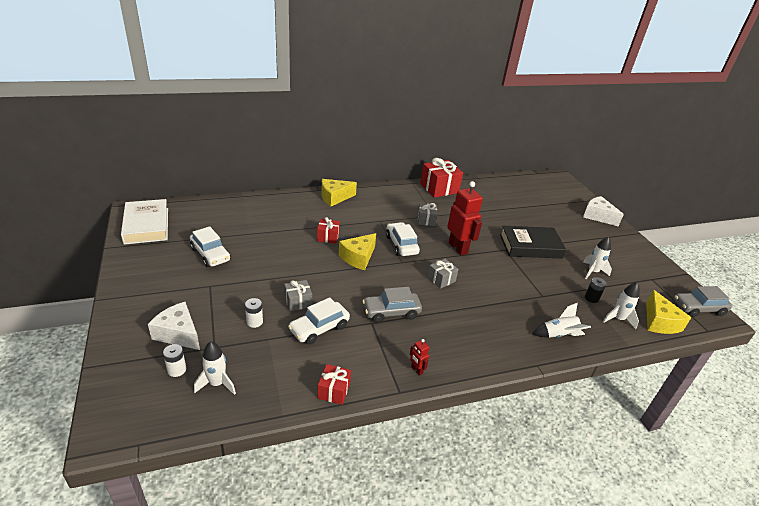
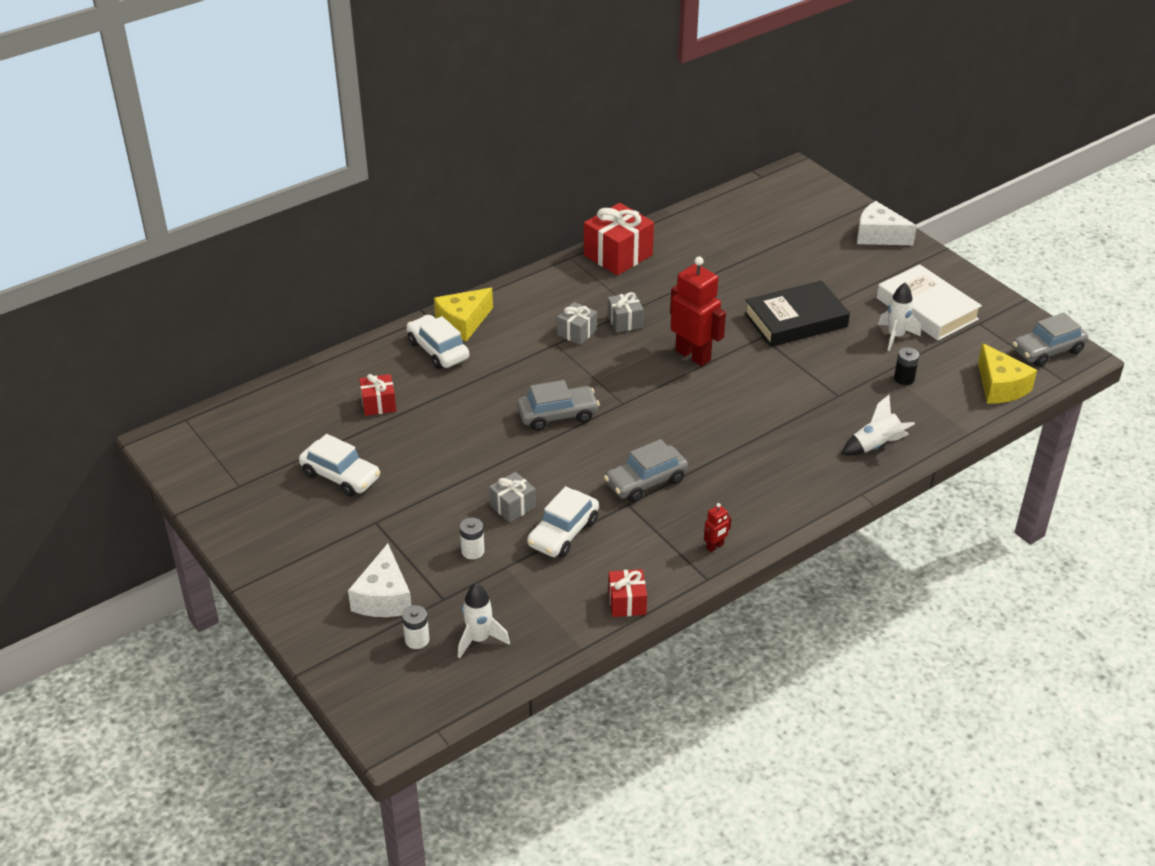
camera: 15 degrees left, 5 degrees up
white book [121,199,168,245] -> white book moved to [877,264,982,341]
white cheese [148,302,200,350] -> white cheese turned 105 degrees counterclockwise [348,544,412,617]
red gift [317,217,340,244] -> red gift moved to [359,374,396,416]
yellow cheese [339,233,376,270] -> grey car [517,380,600,431]
white car [386,222,420,256] -> white car moved to [406,315,469,369]
red robot [410,339,429,375] -> red robot turned 75 degrees counterclockwise [704,503,731,552]
grey gift [427,259,458,289] -> grey gift moved to [557,302,597,345]
white rocket [603,282,640,329] -> none

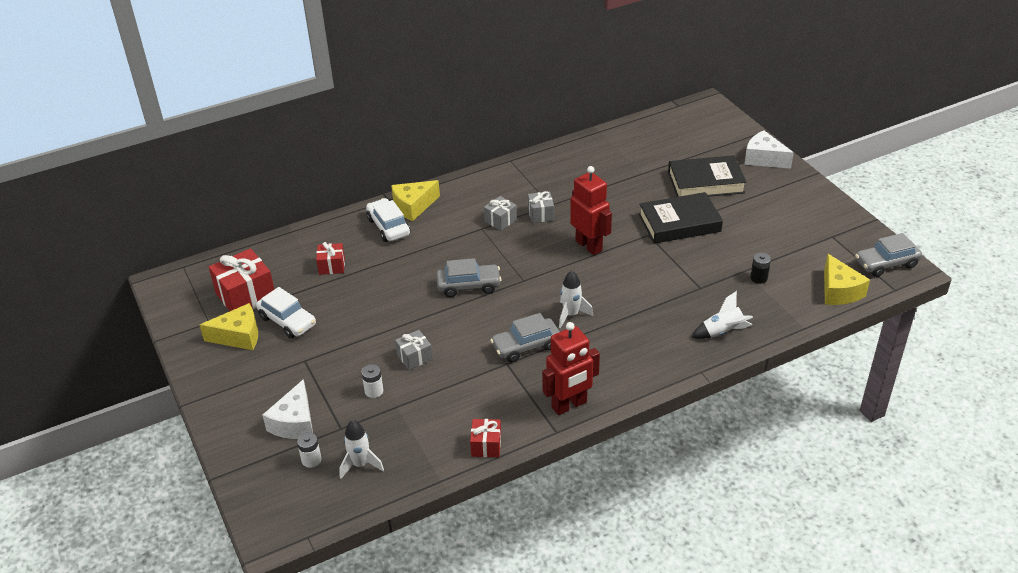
camera: 10 degrees right, 0 degrees up
white car [527,486,599,558] -> none
red gift [584,203,654,275] -> red gift moved to [209,248,275,311]
red robot [704,503,731,552] -> red robot [542,322,600,415], size x2.29
white book [877,264,982,341] -> none
white rocket [878,283,921,351] -> white rocket moved to [559,271,593,328]
none -> yellow cheese [200,303,258,350]
none -> black book [668,155,746,197]

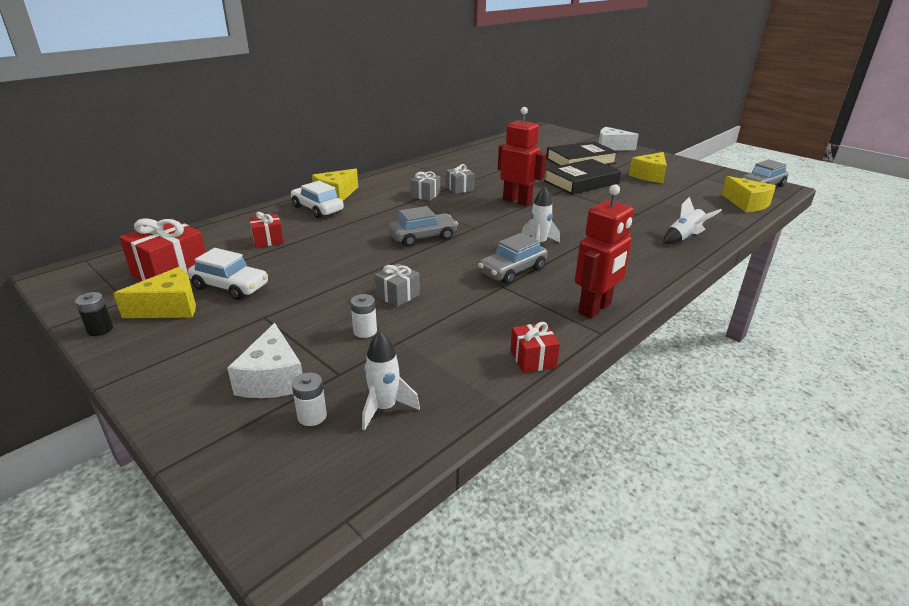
camera: 20 degrees left, 10 degrees down
black battery [750,252,771,284] -> black battery moved to [75,292,113,336]
none -> yellow cheese [629,152,667,183]

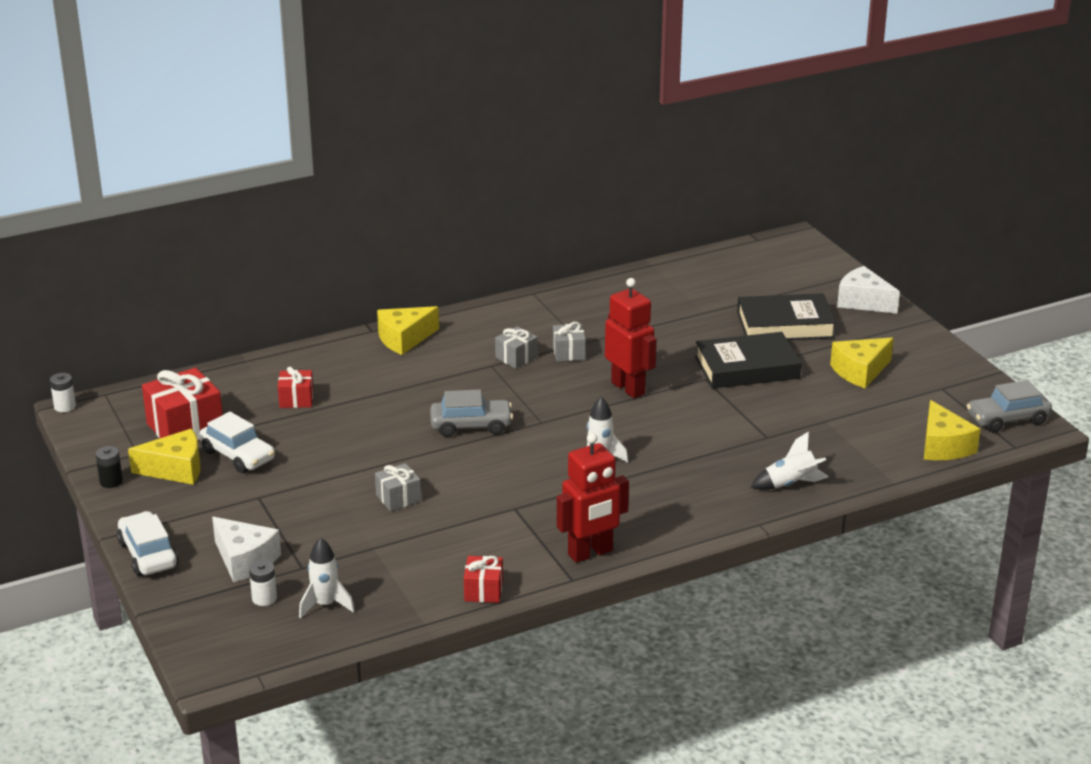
camera: 20 degrees right, 0 degrees up
white cheese [227,323,303,398] -> white cheese turned 60 degrees counterclockwise [212,517,281,582]
white car [291,181,344,218] -> white car moved to [117,511,179,576]
white battery [351,294,377,338] -> white battery moved to [50,373,76,412]
grey car [478,233,548,284] -> none

